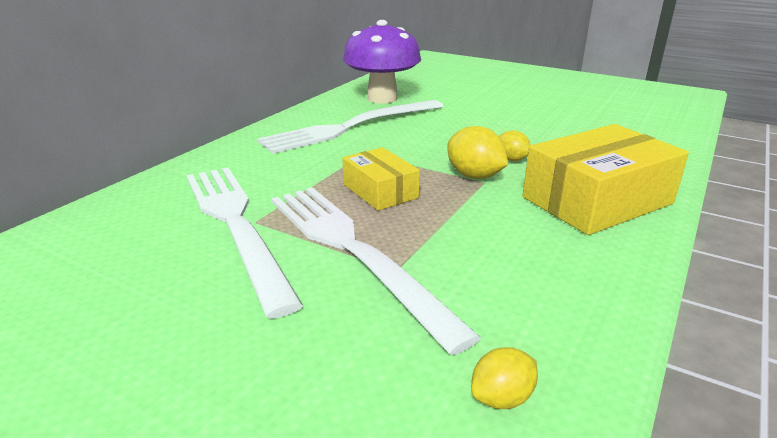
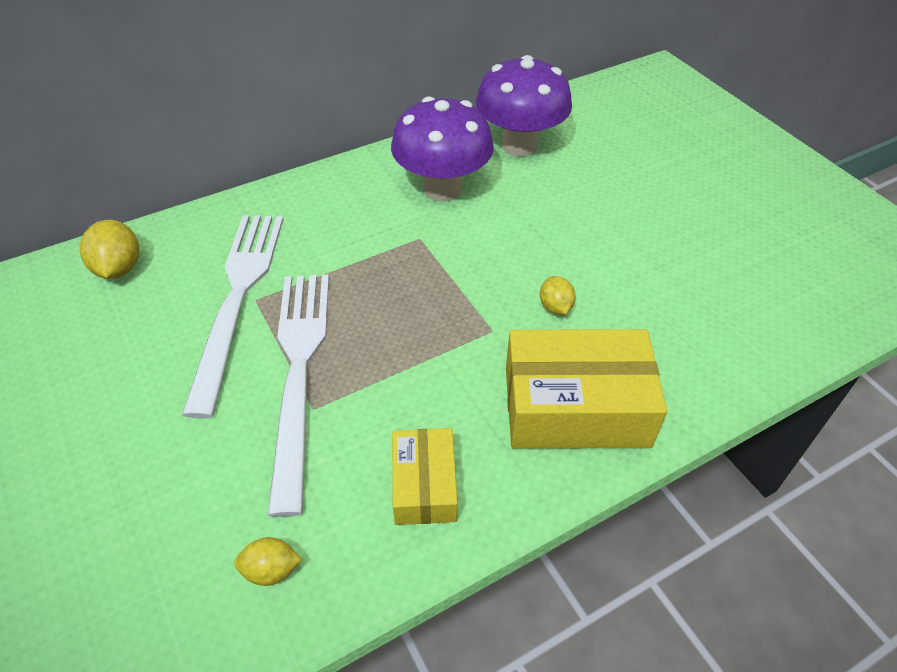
camera: 30 degrees right, 20 degrees up
white fork [257,100,444,154] -> purple mushroom [391,96,494,202]
yellow box [342,147,420,211] -> yellow box moved to [392,428,458,525]
yellow lemon [447,126,508,179] -> yellow lemon moved to [80,220,139,279]

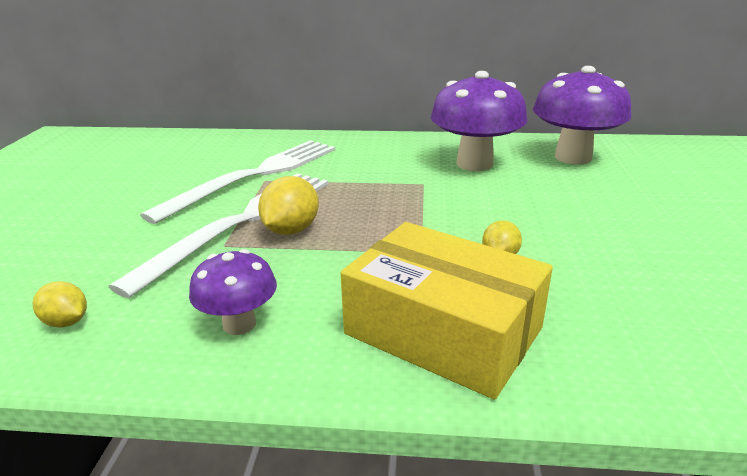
camera: 35 degrees right, 20 degrees down
yellow lemon [80,220,139,279] -> yellow lemon moved to [258,176,319,235]
yellow box [392,428,458,525] -> purple mushroom [189,249,277,335]

